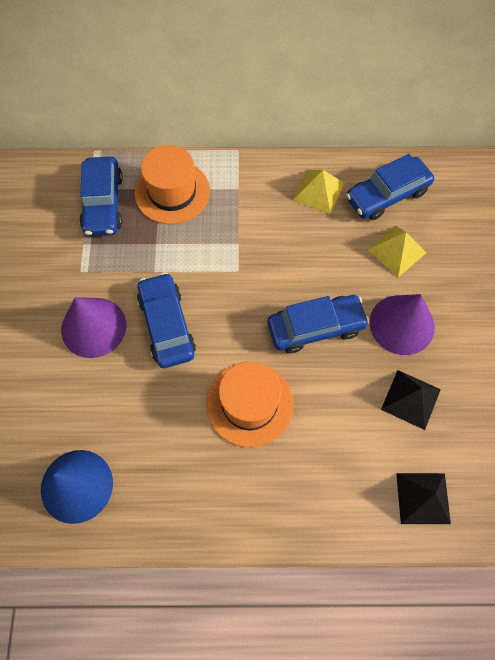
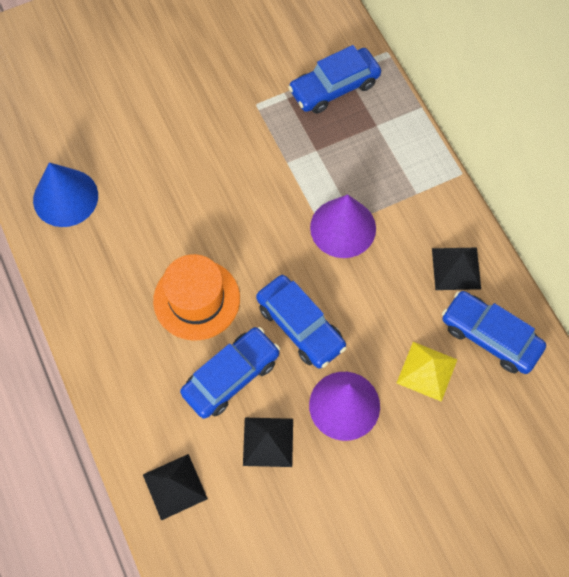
camera: 65 degrees right, 0 degrees up
purple cone [61,297,126,358] -> purple cone moved to [310,194,376,258]
orange hat [134,145,210,224] -> none
blue car [137,272,196,368] -> blue car moved to [180,327,280,419]
yellow pyramid [293,170,344,214] -> black pyramid [432,248,481,290]

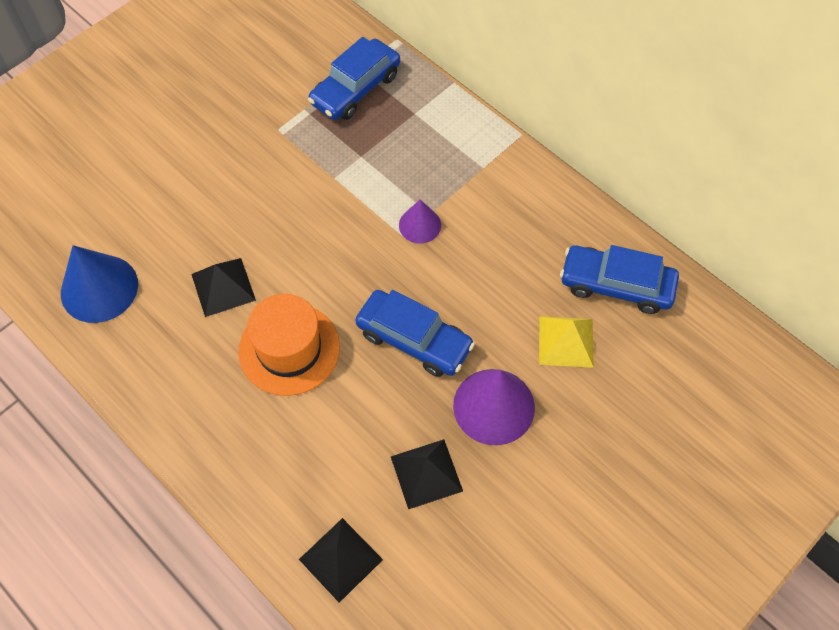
camera: 20 degrees left, 5 degrees down
blue car [180,327,280,419] -> none
purple cone [310,194,376,258] -> purple cone [399,200,441,243], size x0.57
black pyramid [432,248,481,290] -> black pyramid moved to [191,258,256,317]

